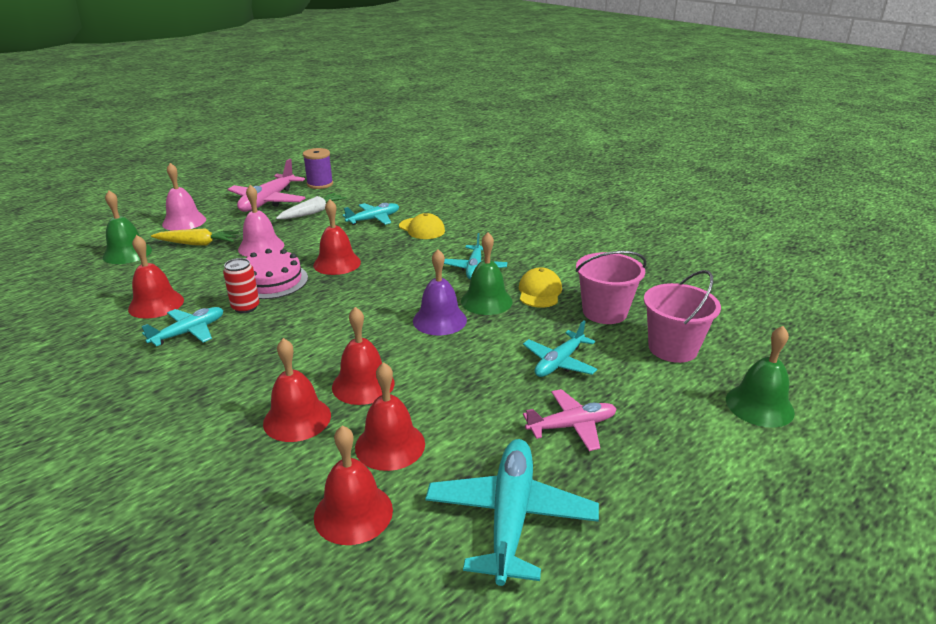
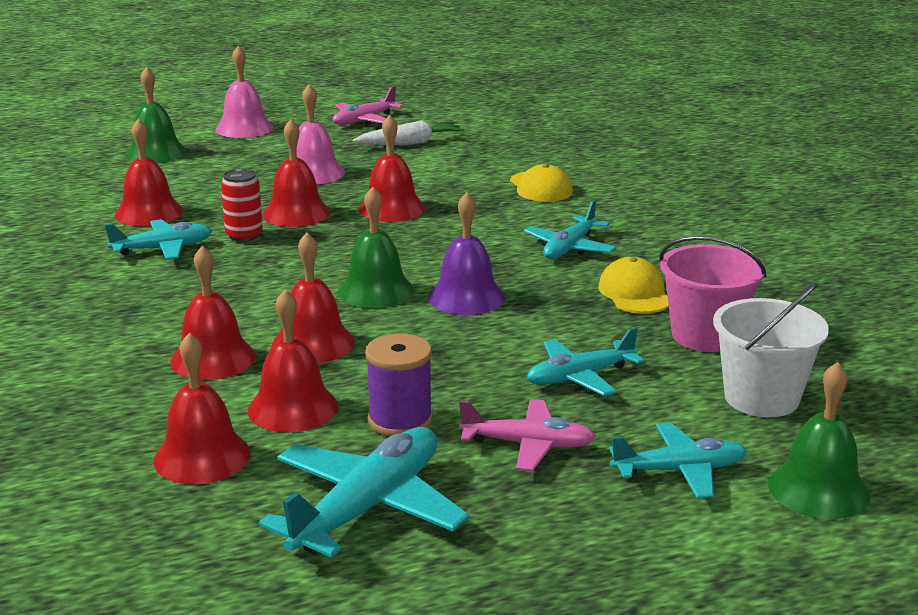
camera: 25 degrees right, 5 degrees down
yellow carrot [151,228,239,245] -> none
pink plane [227,159,305,212] -> pink plane [333,86,404,126], size x0.63
pink cake [246,249,308,299] -> red bell [263,119,330,227]
purple spool [303,148,333,189] -> purple spool moved to [365,333,433,436]
turquoise plane [342,203,399,225] -> turquoise plane moved to [609,422,747,499]
green bell [461,232,513,315] -> green bell moved to [338,187,414,308]
yellow cap [519,267,562,308] -> yellow cap turned 45 degrees counterclockwise [598,257,669,314]
pink bucket [644,270,721,363] -> white bucket [713,283,829,417]

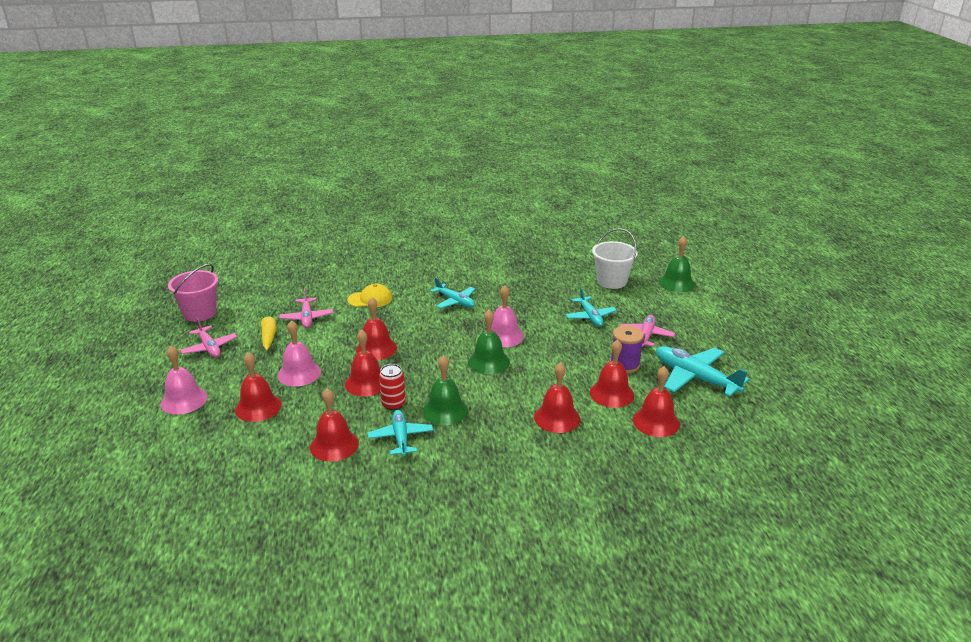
camera: 80 degrees left, 5 degrees up
green bell [125,67,186,163] -> green bell moved to [422,355,468,425]
red bell [272,233,355,363] -> red bell moved to [235,352,282,422]
white carrot [353,120,465,145] -> yellow carrot [258,308,277,350]
purple bell [428,192,505,315] -> pink bell [491,285,524,347]
yellow cap [598,257,669,314] -> none
turquoise plane [609,422,747,499] -> none
pink bucket [659,236,767,352] -> pink bucket moved to [168,264,219,322]
none -> pink plane [280,288,333,328]

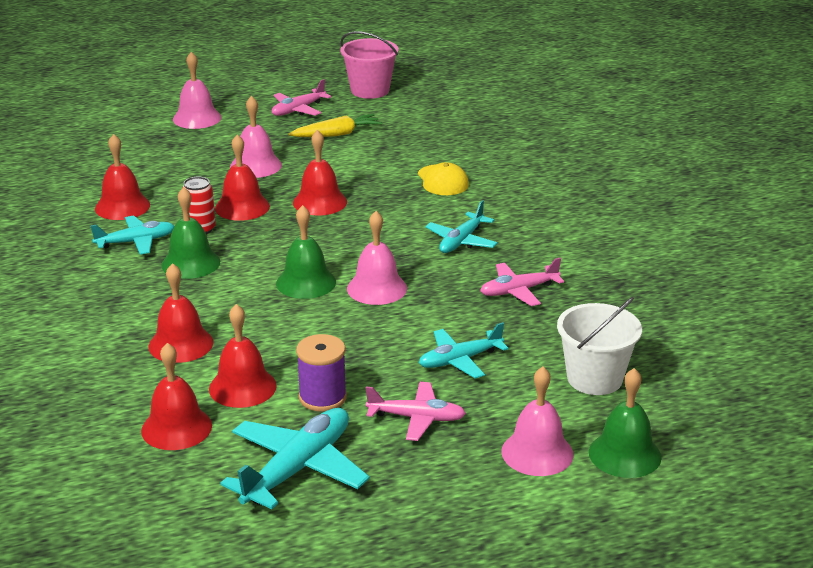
camera: 80 degrees right, 0 degrees up
red bell [235,352,282,422] -> none
pink plane [280,288,333,328] -> pink plane moved to [480,258,564,306]
none -> pink bell [501,367,574,476]

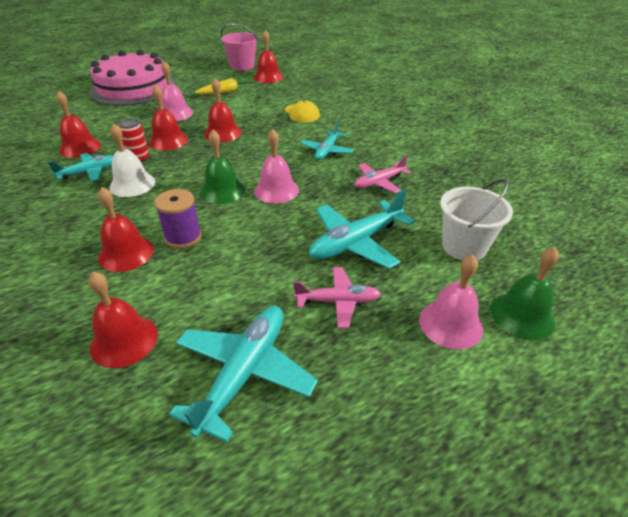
camera: 10 degrees left, 10 degrees up
green bell [161,187,220,279] -> white bell [109,123,155,197]
pink bell [173,52,221,129] -> pink cake [89,50,176,106]
red bell [209,304,277,408] -> red bell moved to [254,30,283,83]
pink plane [272,79,331,116] -> none
purple spool [296,334,347,412] -> purple spool moved to [154,189,202,249]
turquoise plane [419,322,508,378] -> turquoise plane [309,189,415,269], size x1.59

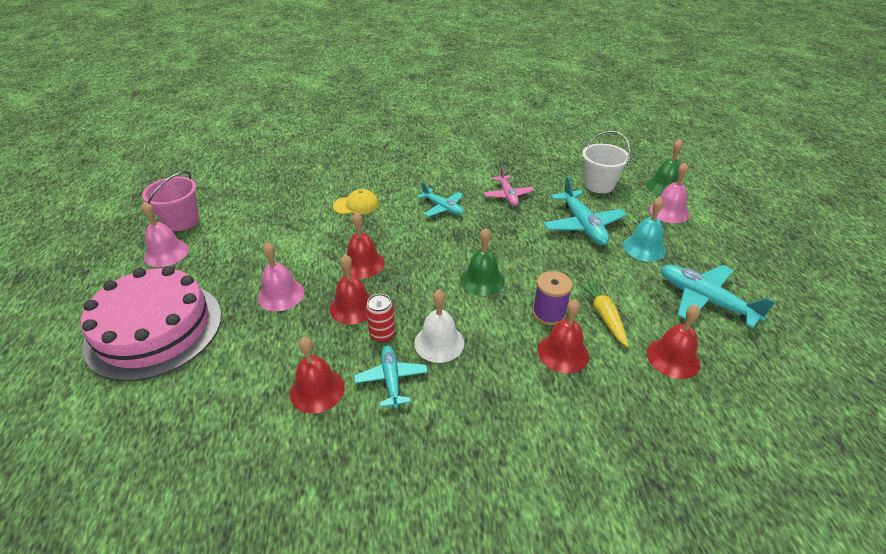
camera: 70 degrees left, 0 degrees up
yellow carrot [195,77,255,94] -> yellow carrot moved to [578,280,628,347]
red bell [254,30,283,83] -> none
pink bell [254,129,299,203] -> pink bell moved to [142,202,189,267]
pink plane [293,267,381,328] -> turquoise bell [623,197,666,262]

